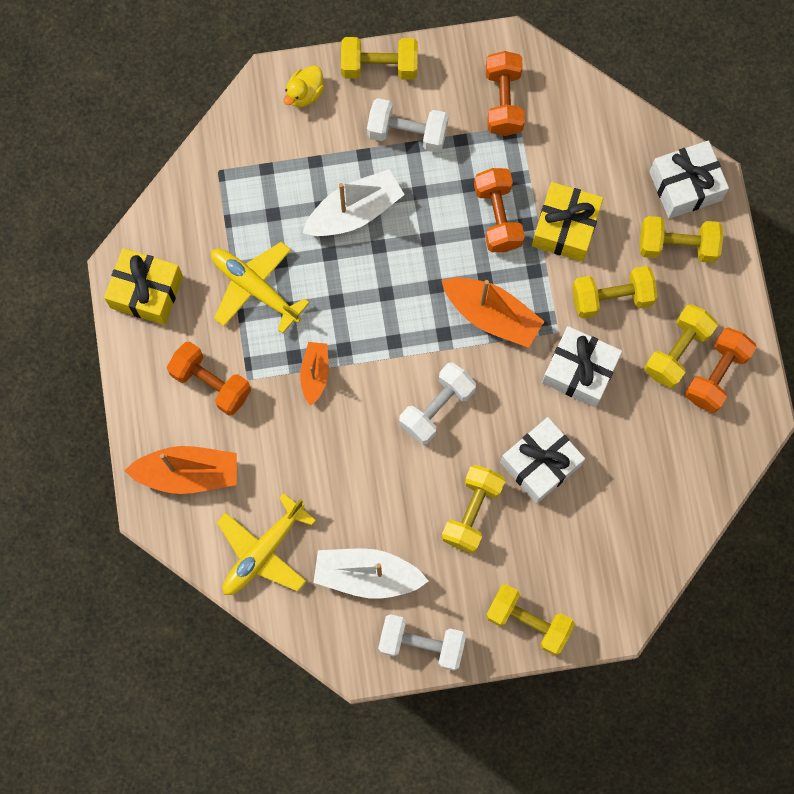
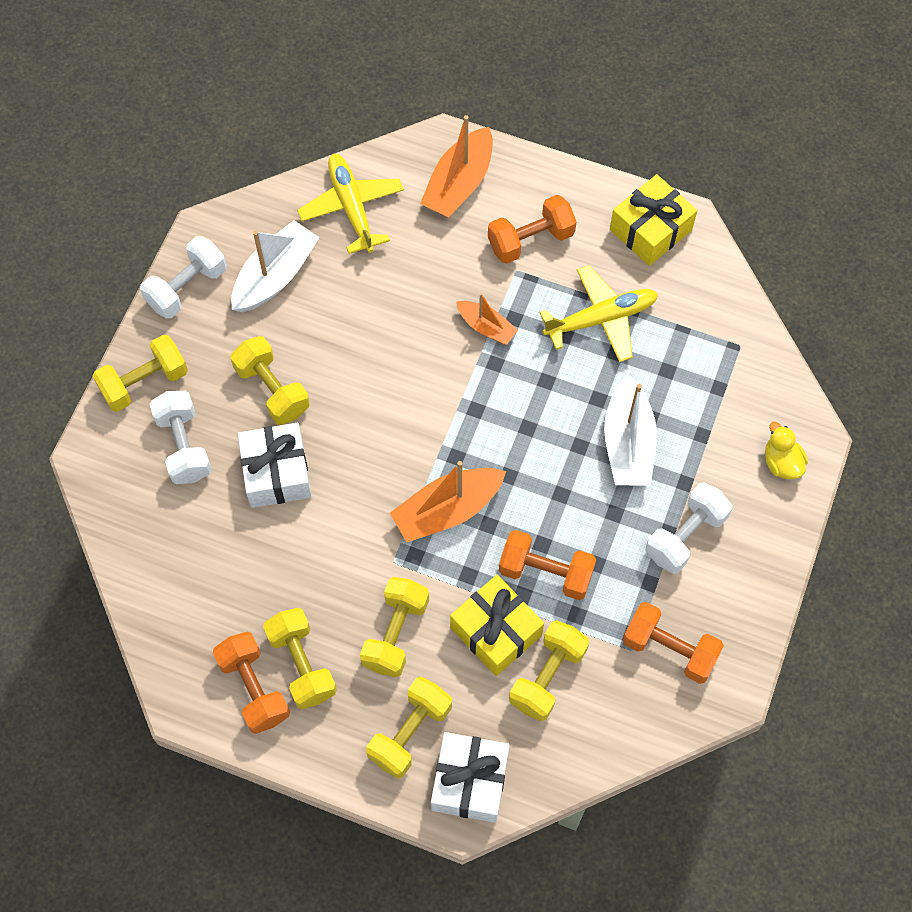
camera: 120 degrees right, 10 degrees down
yellow dumbbell [341,37,418,80] -> yellow dumbbell moved to [509,620,589,721]
white dumbbell [399,362,476,445] -> white dumbbell moved to [150,391,212,484]
white gift [542,326,622,407] -> none

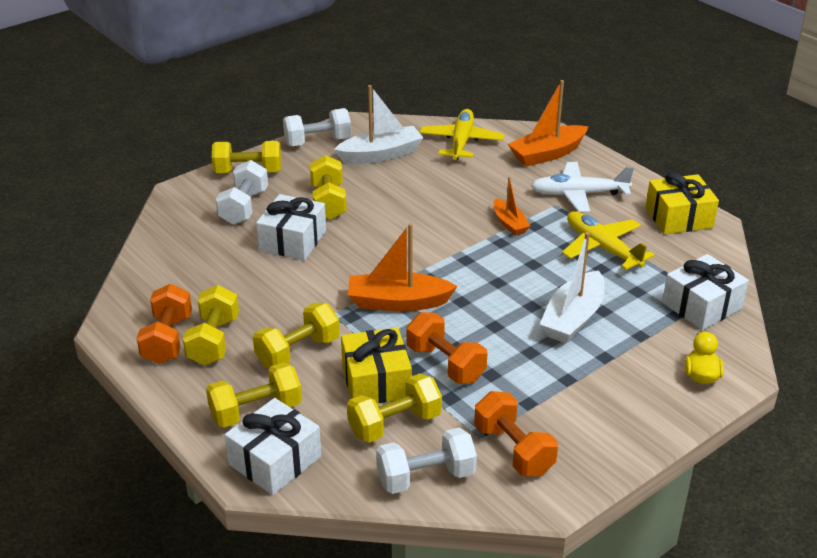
camera: 30 degrees right, 30 degrees down
orange dumbbell [488,195,577,264] -> white plane [531,162,634,212]
yellow plane [539,265,658,362] -> yellow plane turned 135 degrees counterclockwise [562,211,655,270]
white dumbbell [646,483,732,574] -> white dumbbell moved to [376,428,477,494]
none -> white gift [662,254,749,330]

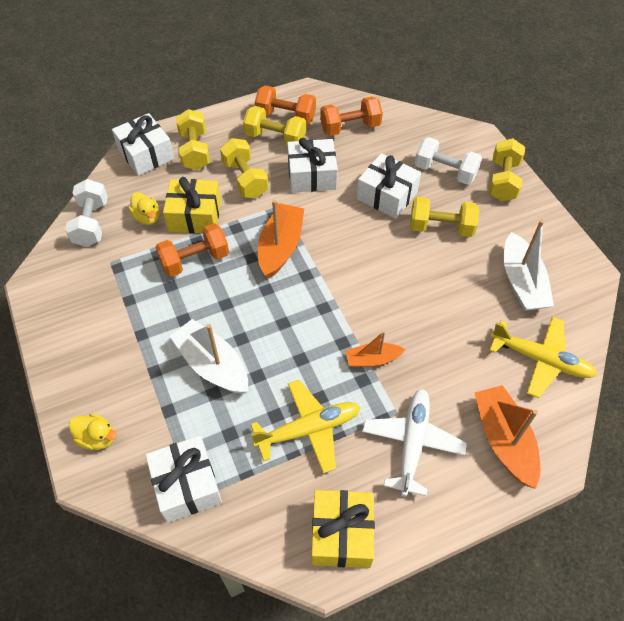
camera: 105 degrees right, 20 degrees up
white dumbbell [283,108,351,146] -> none
yellow dumbbell [347,373,442,443] -> yellow duck [128,192,159,225]
orange dumbbell [474,391,558,476] -> orange dumbbell moved to [320,96,383,136]
none -> white gift [287,138,338,193]

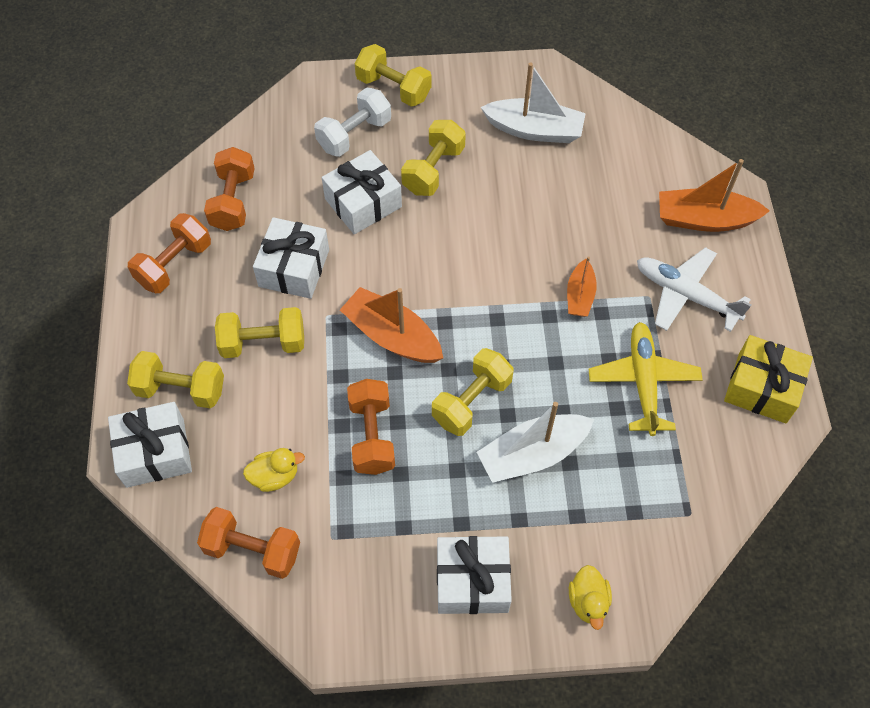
camera: 70 degrees left, 5 degrees up
white dumbbell [65,179,108,247] -> orange dumbbell [197,507,300,579]
yellow duck [69,414,117,450] -> yellow duck turned 135 degrees clockwise [569,565,612,630]
white gift [145,435,222,523] -> white gift moved to [437,536,512,614]
yellow gift [163,177,221,233] -> none
yellow dumbbell [243,106,306,146] -> yellow dumbbell moved to [432,348,513,436]
yellow plane [489,317,597,398] -> none

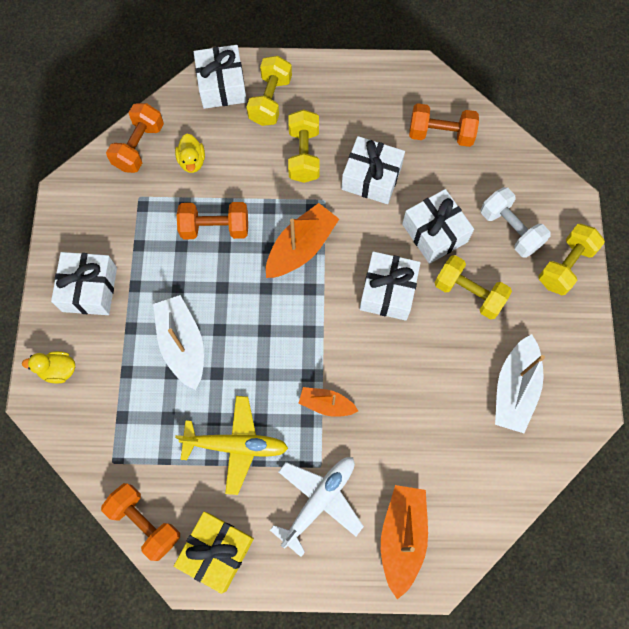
camera: 95 degrees right, 10 degrees up
orange dumbbell [128,213,211,293] -> orange dumbbell moved to [101,483,180,561]
yellow dumbbell [432,348,513,436] -> none
none -> white gift [360,251,421,321]

